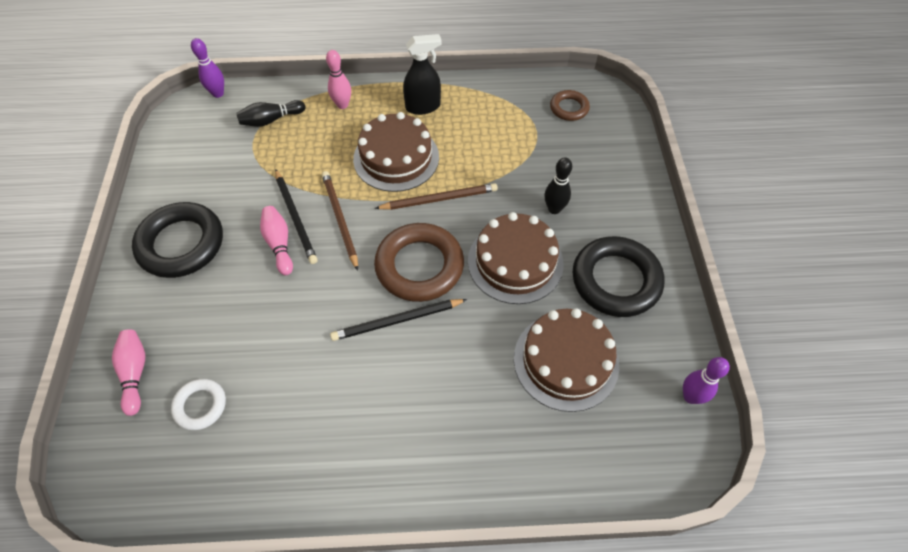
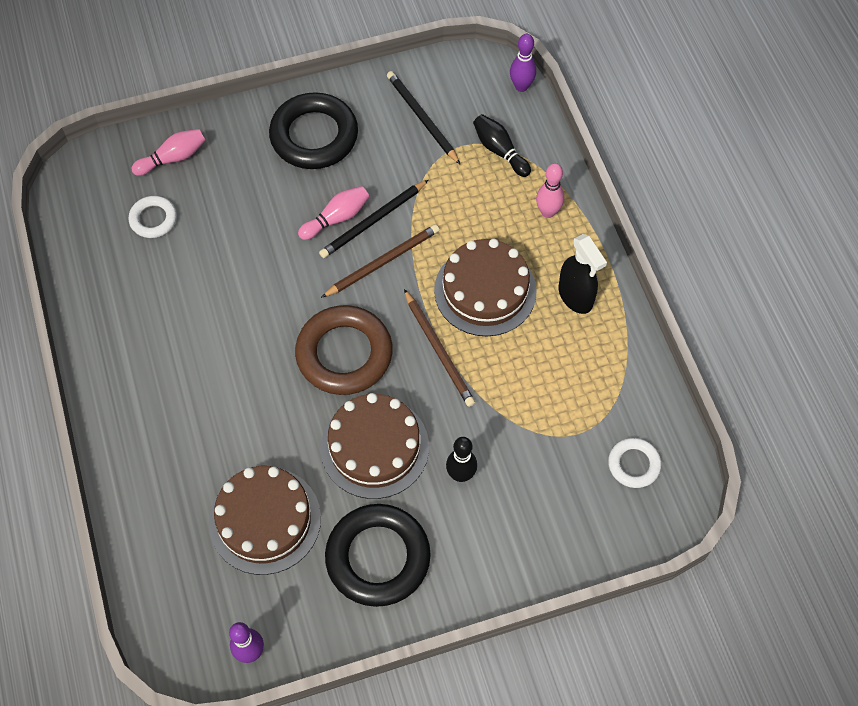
camera: 75 degrees right, 5 degrees up
black pencil [330,299,467,341] -> black pencil moved to [387,71,461,165]
brown ring [550,90,590,121] -> white ring [608,438,662,488]

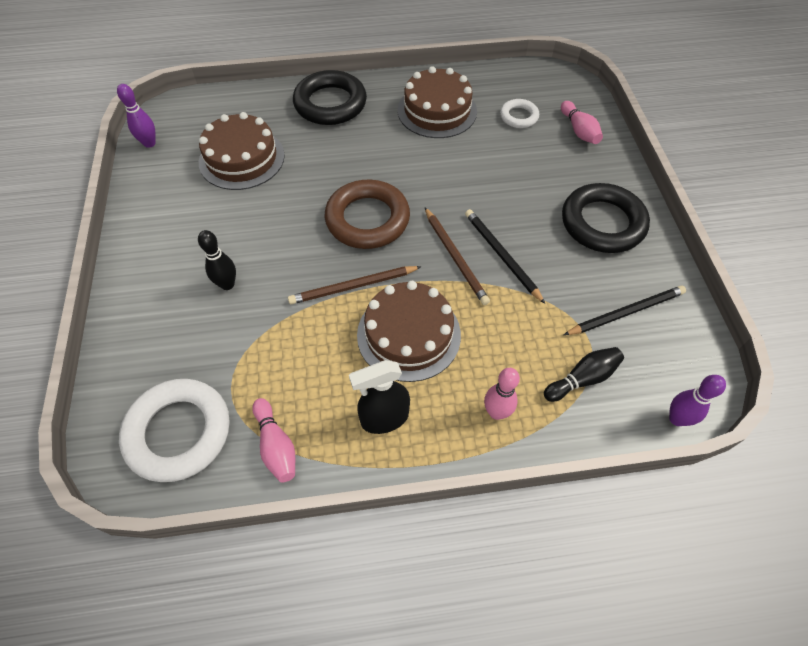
camera: 100 degrees right, 5 degrees down
pink bowling pin [298,186,369,240] -> pink bowling pin moved to [252,398,295,482]
brown cake [320,393,429,499] -> brown cake moved to [398,66,477,138]
black ring [325,504,431,607] -> black ring moved to [293,70,367,125]
white ring [608,438,662,488] -> white ring [119,379,230,482], size x1.91

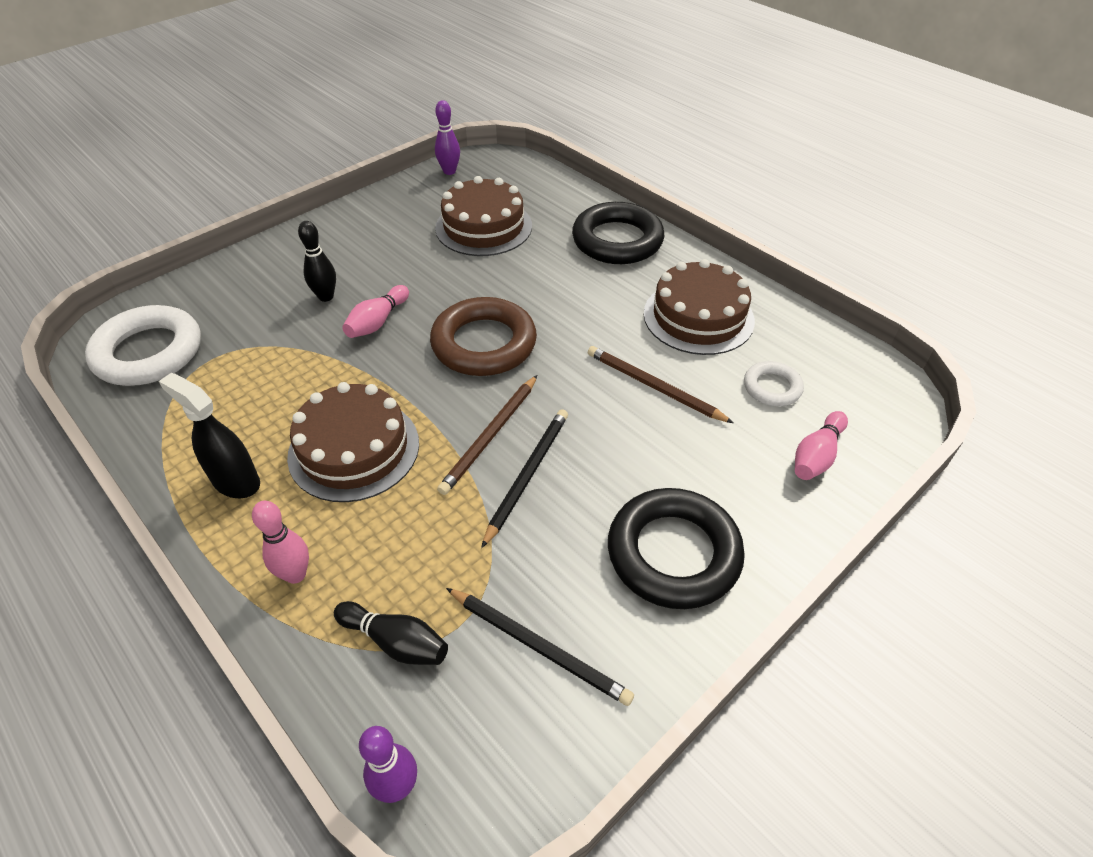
camera: 55 degrees right, 10 degrees down
pink bowling pin [252,398,295,482] -> pink bowling pin moved to [342,285,409,338]
brown pencil [288,266,422,304] -> brown pencil moved to [588,346,733,423]

